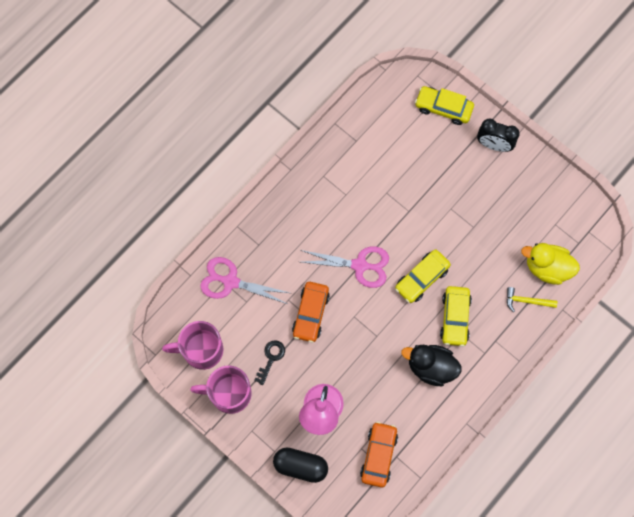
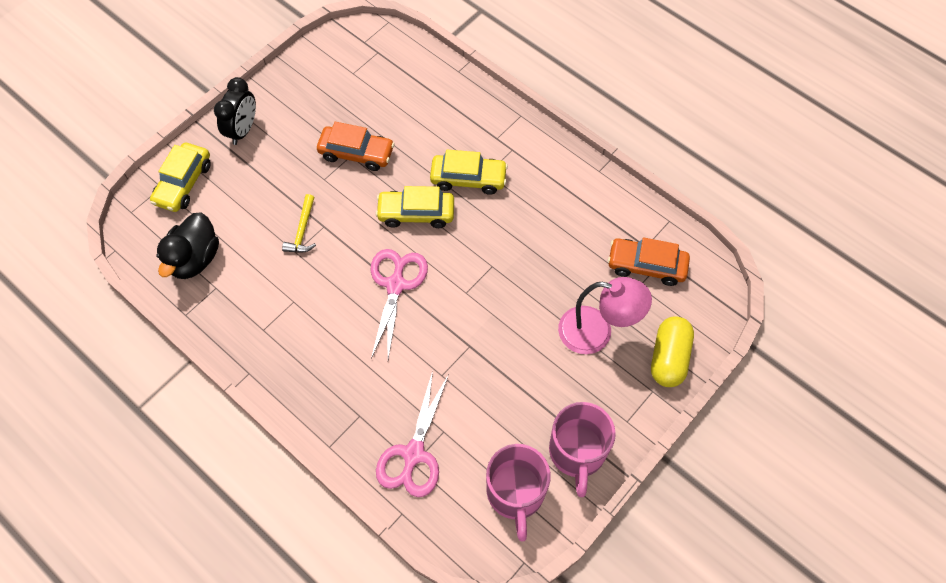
camera: 90 degrees left, 10 degrees down
black key [254,340,285,385] -> none
black capsule [273,448,328,483] -> yellow capsule [651,316,694,387]
orange car [292,282,330,343] -> orange car moved to [317,122,395,171]
yellow car [395,249,451,303] -> yellow car turned 135 degrees clockwise [375,186,454,228]
black duck [401,345,462,386] -> black duck moved to [156,213,219,279]
yellow hammer [507,287,557,312] -> yellow hammer moved to [282,194,316,253]
yellow duck [521,243,580,285] -> none

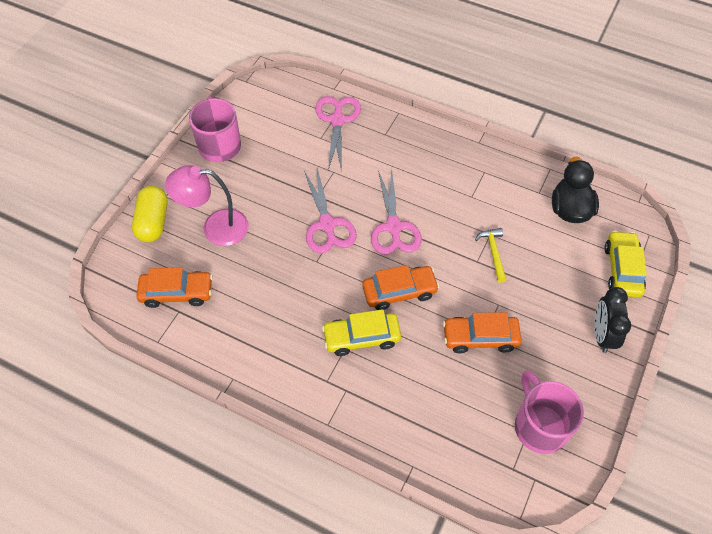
camera: 165 degrees right, 5 degrees down
yellow car [375,186,454,228] -> orange car [362,265,439,310]
pink mug [486,444,551,542] -> pink mug moved to [515,370,584,454]
none -> pink scissors [304,168,357,253]

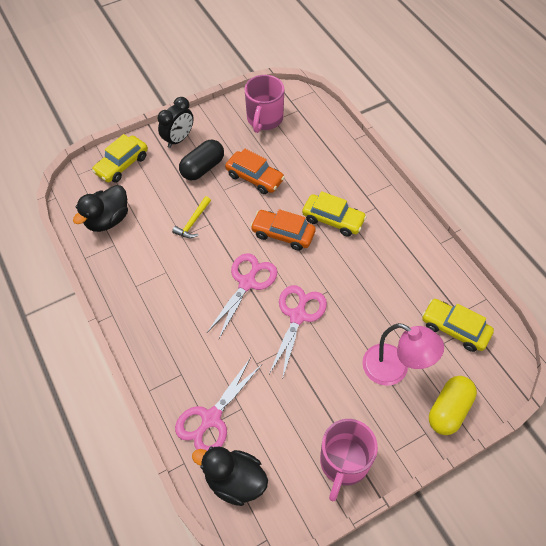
camera: 145 degrees left, 0 degrees up
orange car [136,267,213,308] -> yellow car [422,299,494,352]
none -> black capsule [179,139,224,181]
none -> black duck [192,446,268,506]

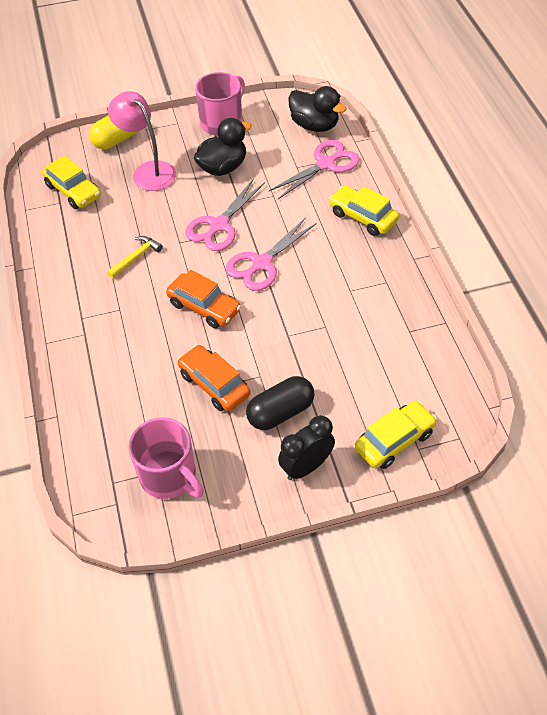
camera: 165 degrees left, 5 degrees down
black duck [73,185,128,232] -> black duck moved to [194,118,252,176]
yellow hammer [172,196,211,238] -> yellow hammer moved to [107,236,163,279]
pink mug [244,75,284,133] -> pink mug turned 105 degrees clockwise [128,417,204,499]
yellow car [302,191,367,237] -> yellow car moved to [329,185,399,236]

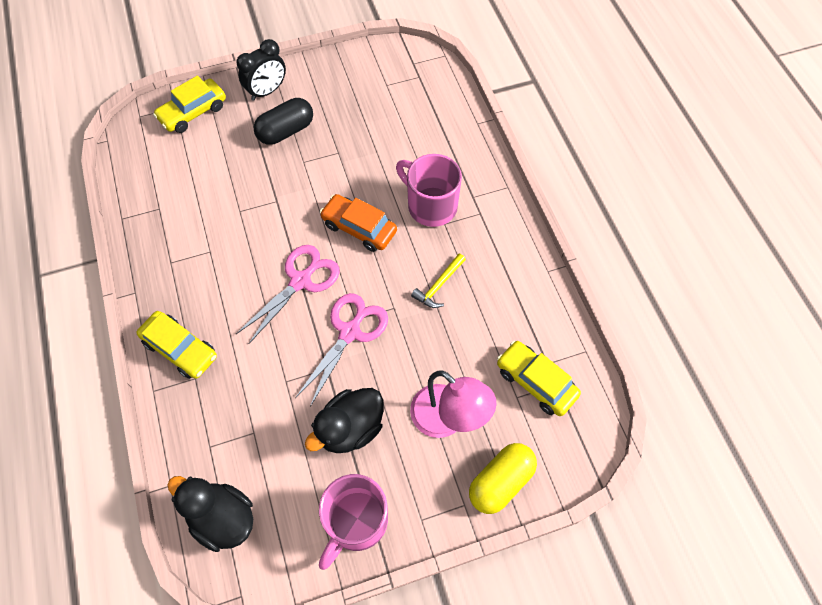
camera: 175 degrees right, 10 degrees up
pink mug [128,417,204,499] -> pink mug moved to [396,154,462,227]
orange car [178,345,251,411] -> none
pink scissors [269,140,360,199] -> none

